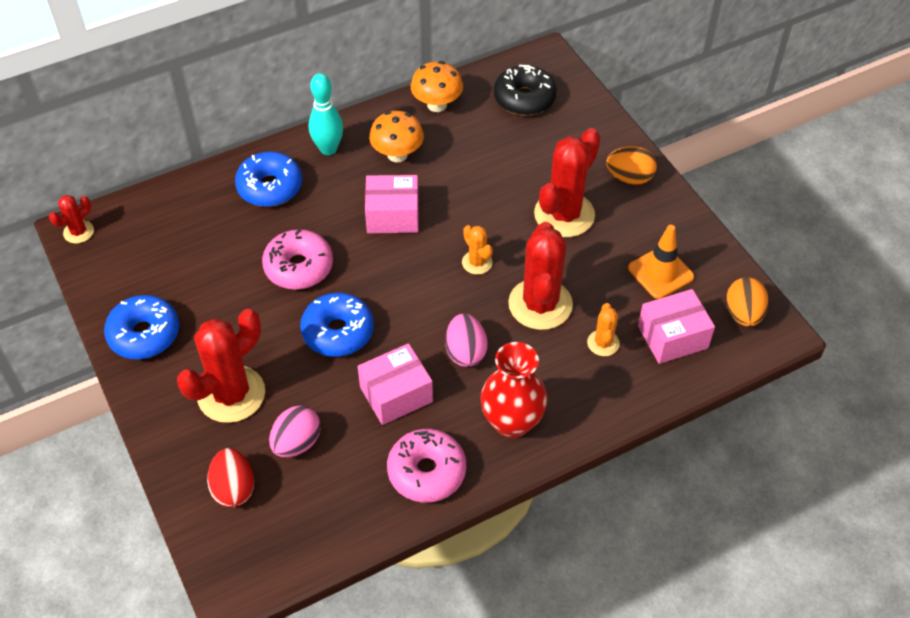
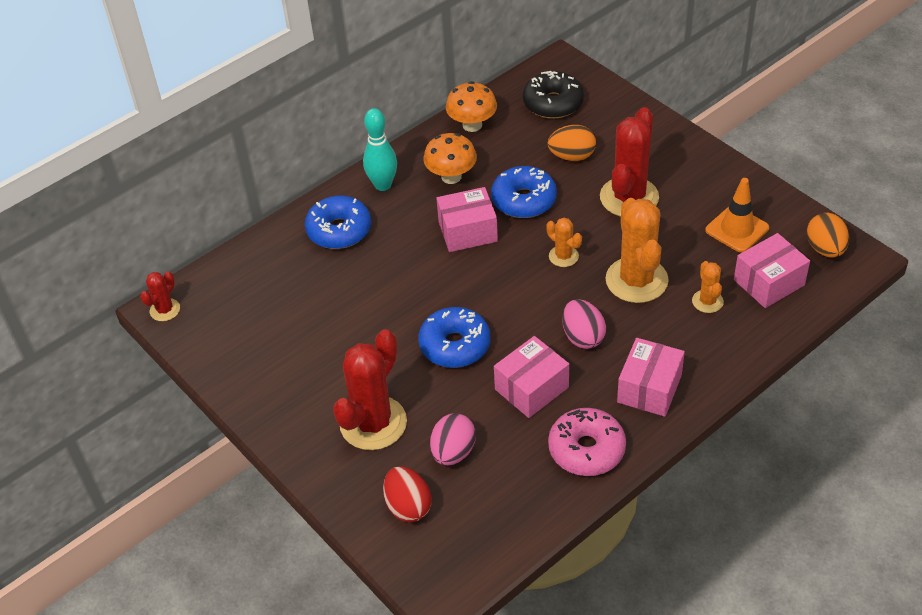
camera: 10 degrees left, 5 degrees down
blue donut [104,295,179,359] -> blue donut moved to [491,166,557,218]
pink donut [262,229,333,290] -> none
red vase [480,342,547,438] -> pink box [617,338,685,417]
red cactus [508,222,573,330] -> orange cactus [606,198,669,303]
orange egg [606,146,657,185] -> orange egg moved to [548,125,596,161]

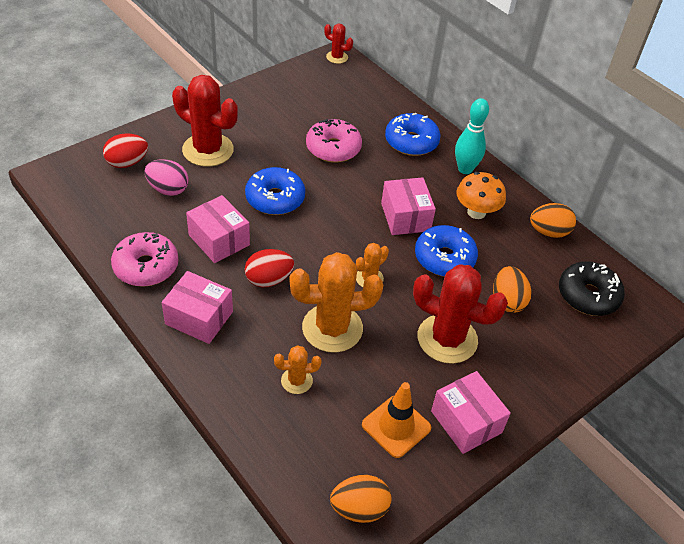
camera: 85 degrees right, 0 degrees up
orange mushroom [446,81,497,132] -> orange egg [530,203,576,238]
pink egg [562,299,606,349] -> red egg [245,249,294,287]
pink box [734,233,810,308] -> pink box moved to [431,371,511,454]
none -> pink donut [306,119,362,163]

